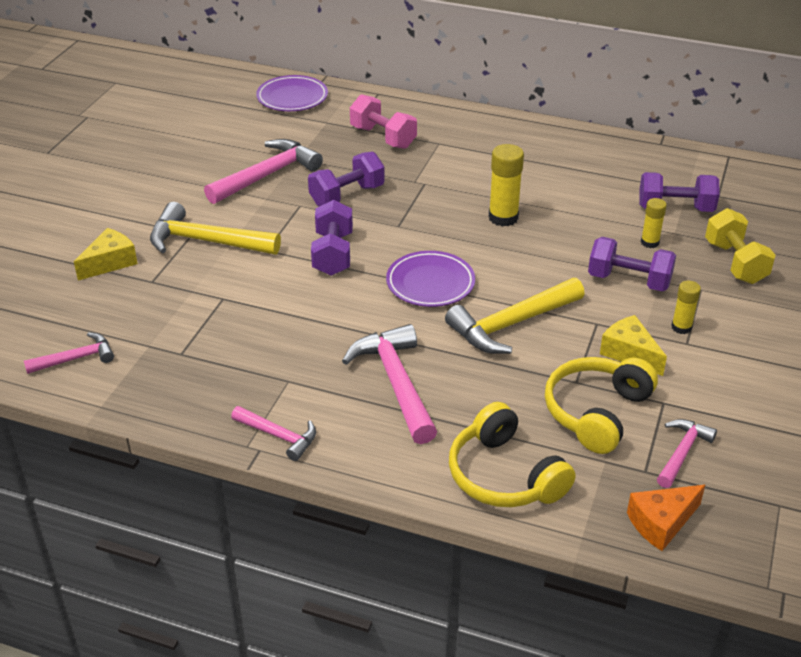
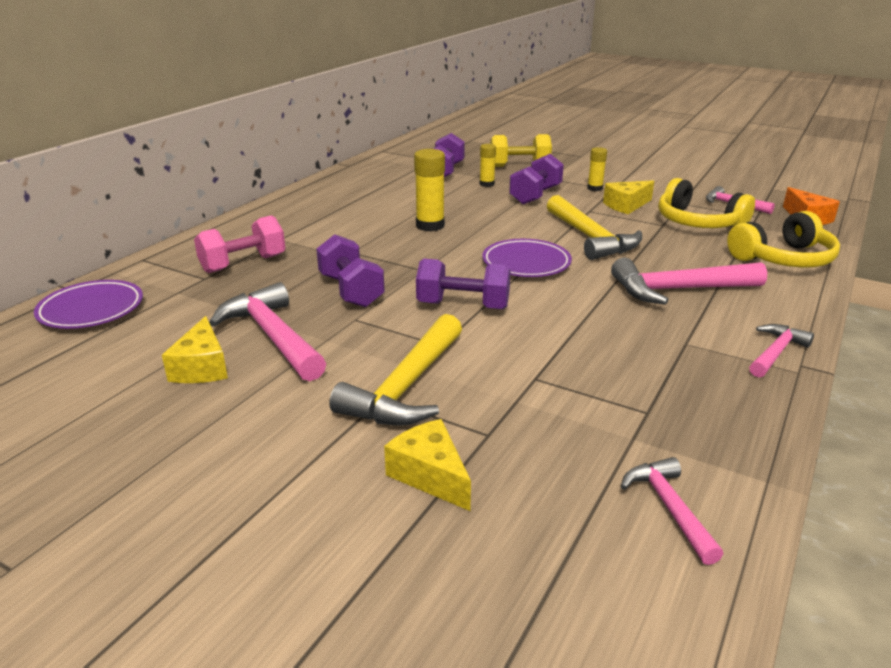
camera: 80 degrees left, 10 degrees down
none -> yellow cheese [162,316,228,383]

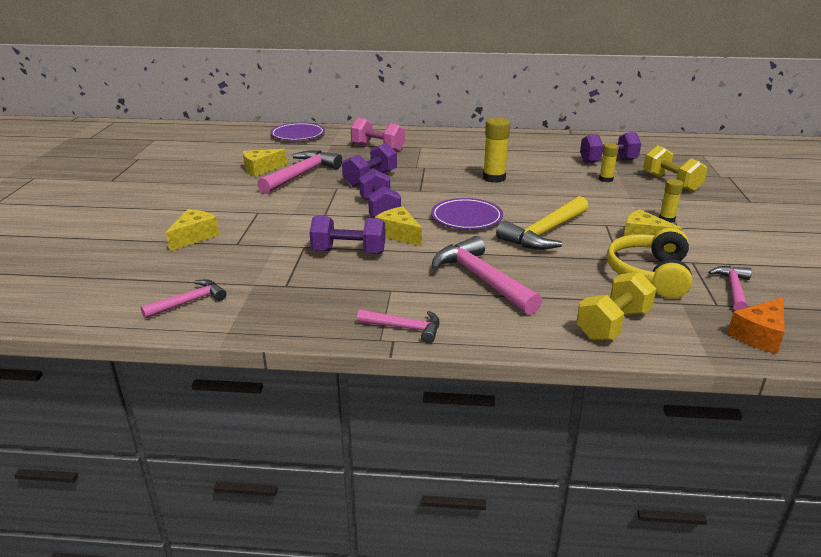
camera: 65 degrees right, 0 degrees up
yellow hammer [329,314,462,426] -> none
purple dumbbell [509,154,564,204] -> purple dumbbell moved to [309,216,386,254]
yellow headphones [727,211,840,267] -> yellow dumbbell [576,271,656,341]
none -> yellow cheese [375,206,422,246]

